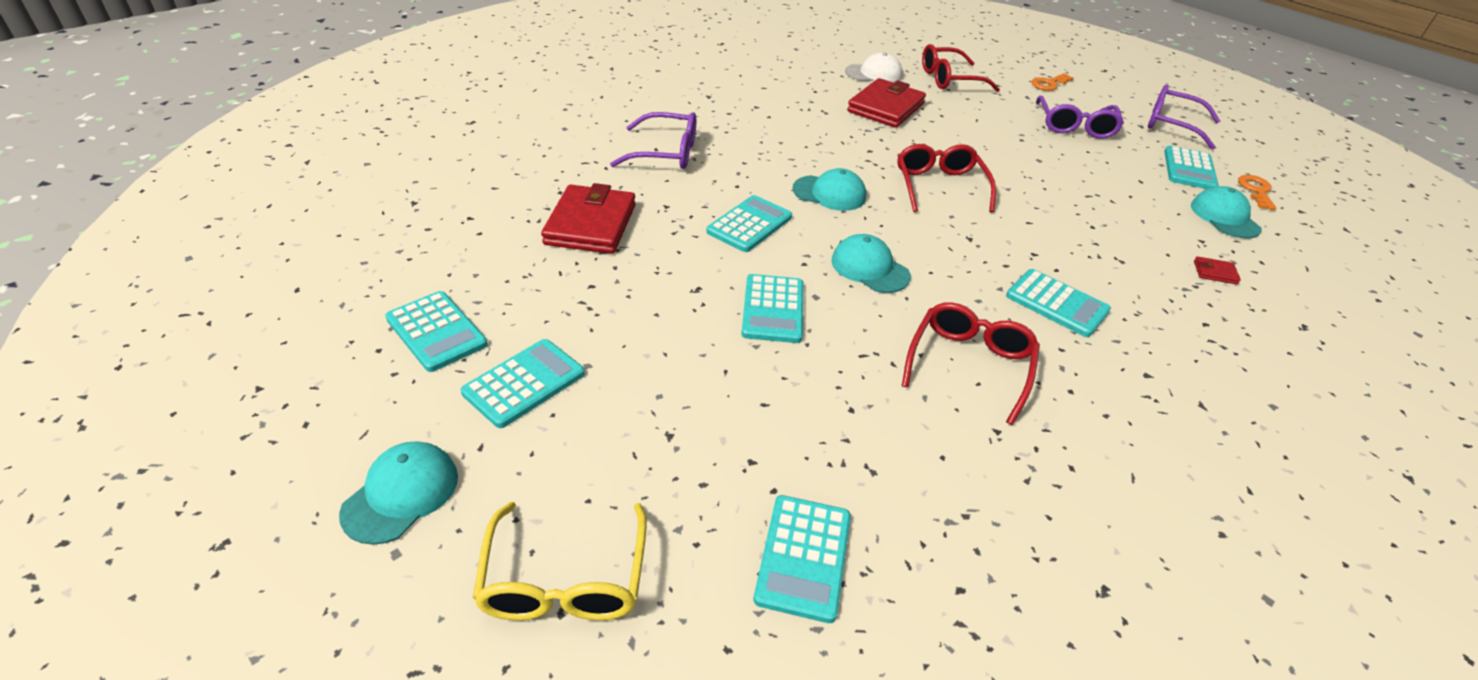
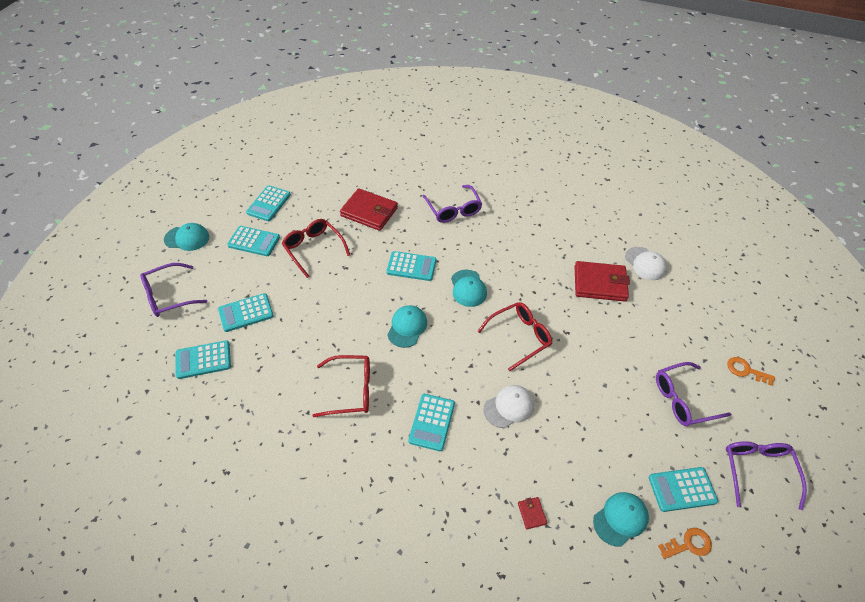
camera: 65 degrees right, 10 degrees up
yellow glasses [473,502,647,620] -> purple glasses [140,263,207,317]
red wallet [541,183,636,254] -> red wallet turned 45 degrees clockwise [340,188,398,231]
turquoise calculator [741,274,803,343] -> turquoise calculator moved to [218,293,274,332]
red glasses [922,44,1000,92] -> red glasses moved to [282,219,350,278]
none -> white cap [483,385,534,428]

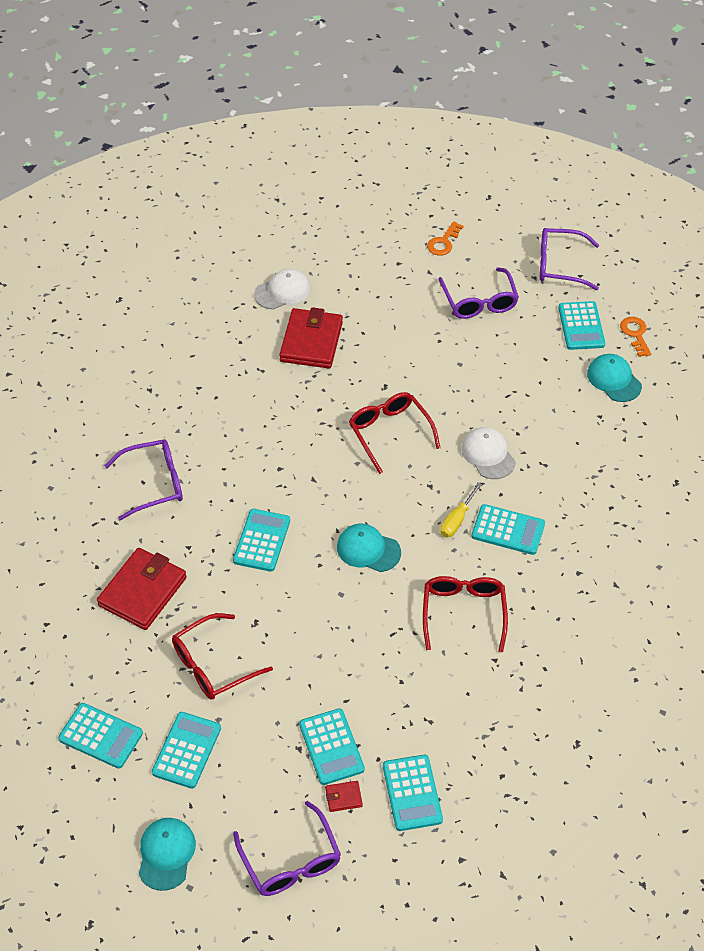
camera: 85 degrees left, 0 degrees up
turquoise cap [451,270,487,307] -> none
red wallet [518,497,547,529] -> red wallet moved to [325,781,363,812]
none -> yellow screwdriver [440,482,482,537]

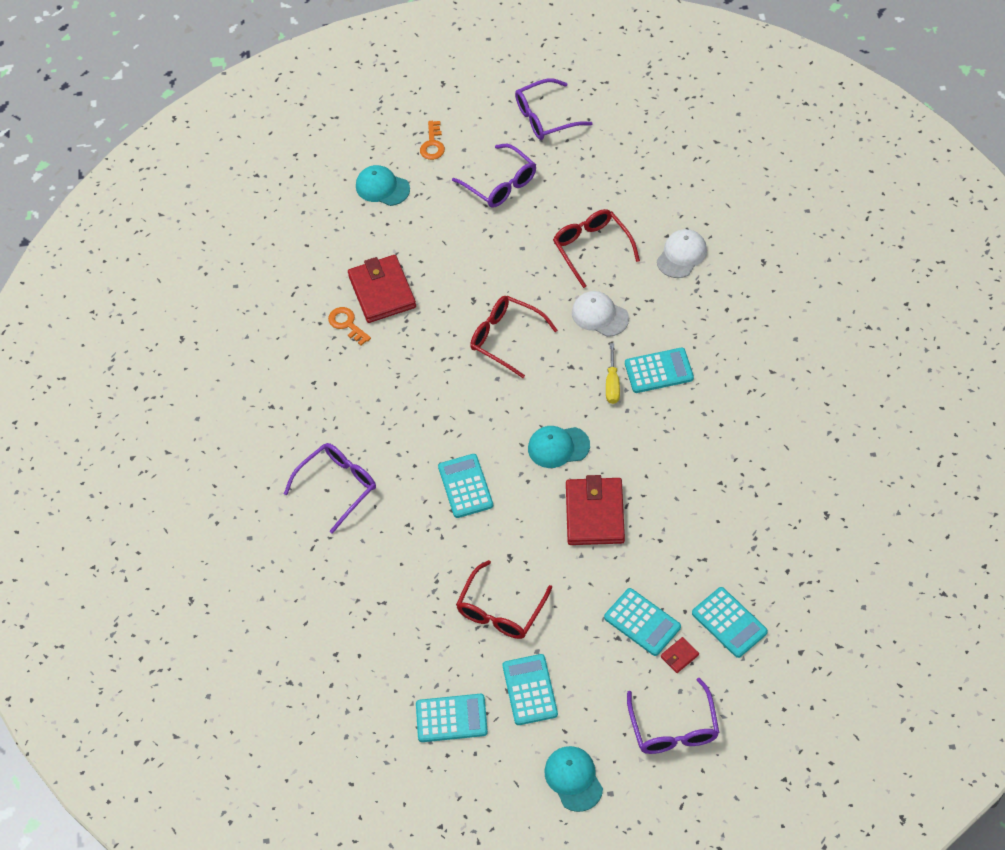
camera: 25 degrees left, 5 degrees up
red wallet [97,548,187,630] -> red wallet moved to [566,475,625,545]
purple glasses [233,801,341,896] -> purple glasses turned 45 degrees clockwise [627,678,719,754]
white cap [254,269,310,309] -> white cap moved to [657,229,707,278]
red glasses [423,576,508,652] -> red glasses moved to [553,209,640,288]
turquoise calculator [558,301,605,350] -> none
turquoise cap [587,354,642,402] -> turquoise cap moved to [356,165,410,206]
orange key [620,317,651,357] -> orange key moved to [328,307,371,346]

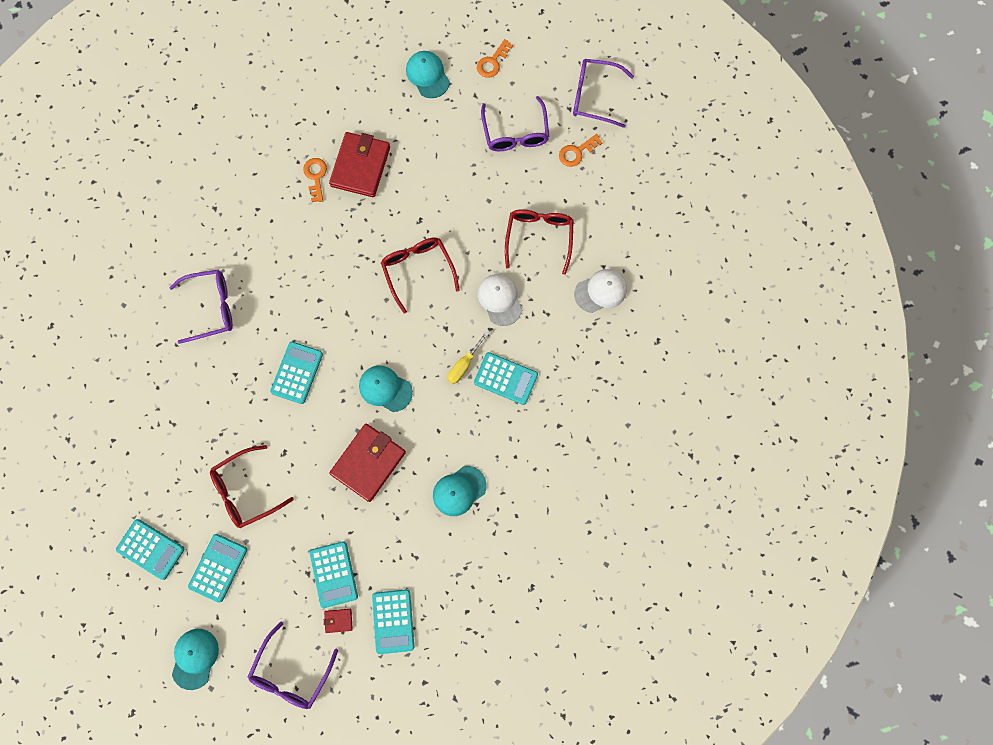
camera: 30 degrees right, 20 degrees up
none -> turquoise cap [433,466,487,516]
none -> orange key [559,134,603,167]

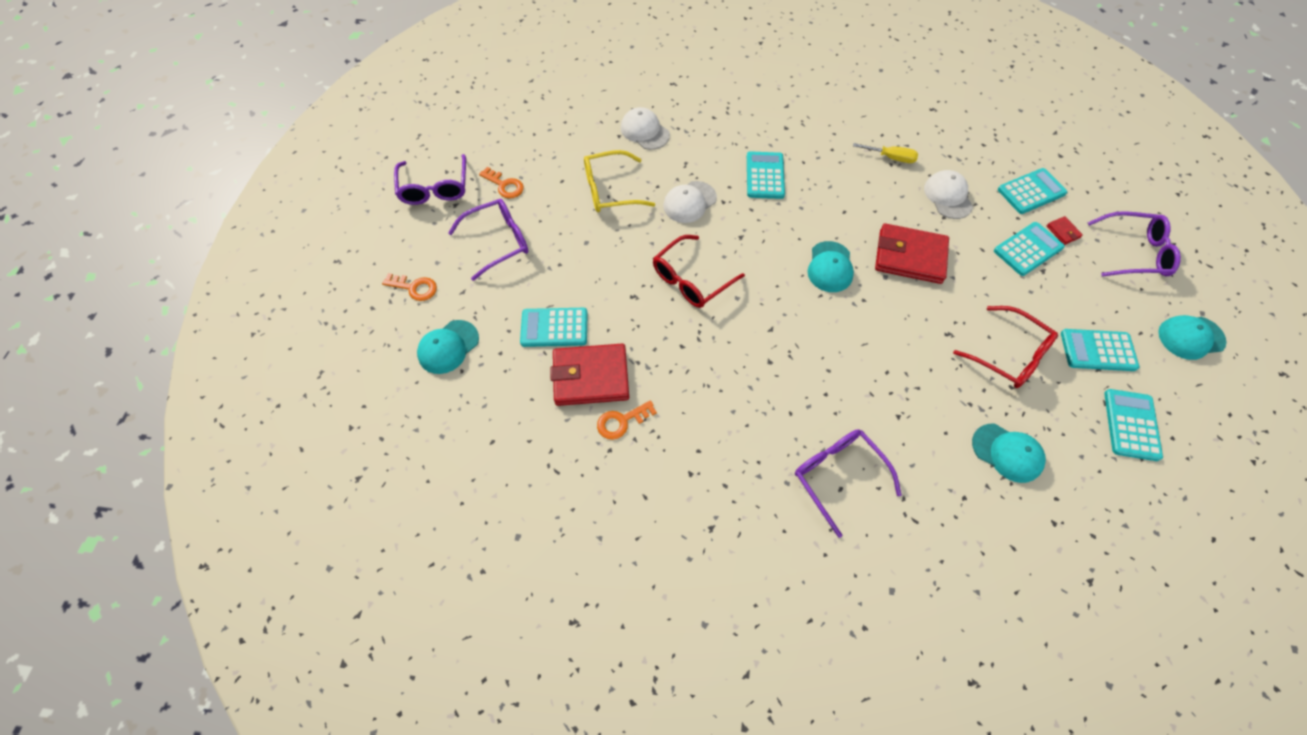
camera: 110 degrees left, 15 degrees down
turquoise calculator [270,342,323,404] -> turquoise calculator moved to [520,308,588,347]
turquoise cap [433,466,487,516] -> turquoise cap moved to [972,424,1046,483]
yellow screwdriver [447,331,489,384] -> yellow screwdriver moved to [853,143,918,163]
red glasses [505,209,574,275] -> yellow glasses [584,150,655,212]
none -> white cap [924,170,973,219]

